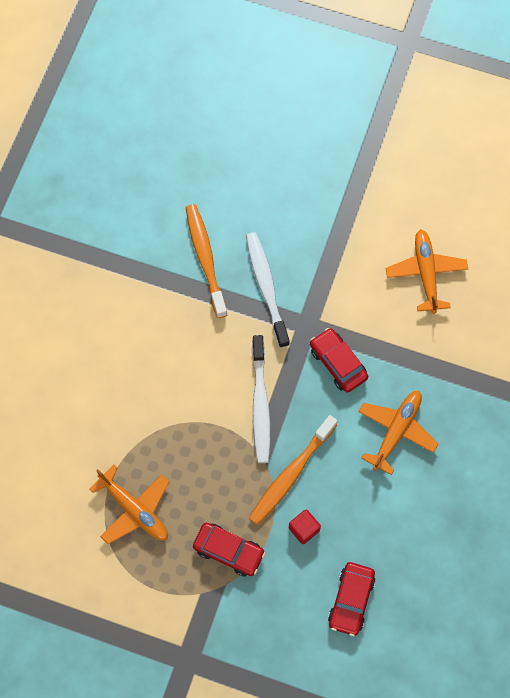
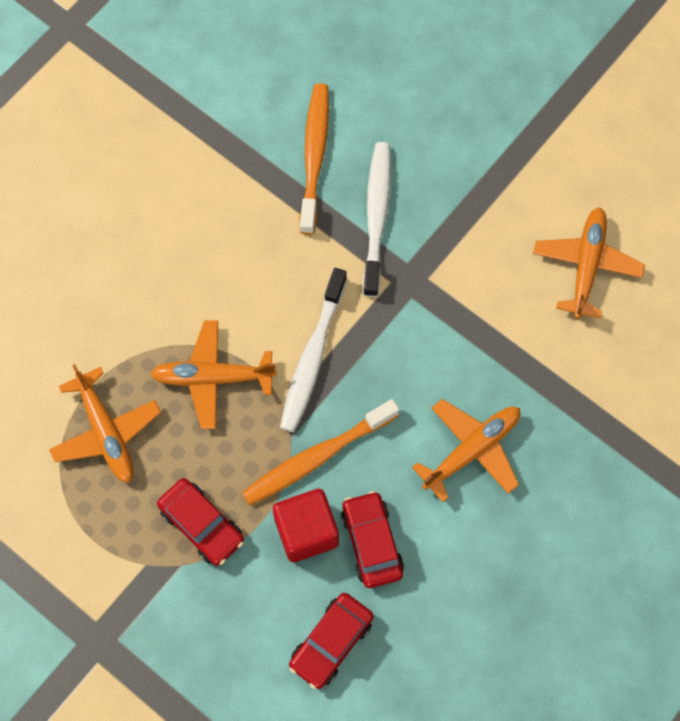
camera: 20 degrees right, 0 degrees up
red cube [289,510,321,544] -> red cube [273,489,339,562], size x1.67
red car [310,328,368,393] -> red car moved to [341,491,404,588]
none -> orange plane [150,320,277,429]

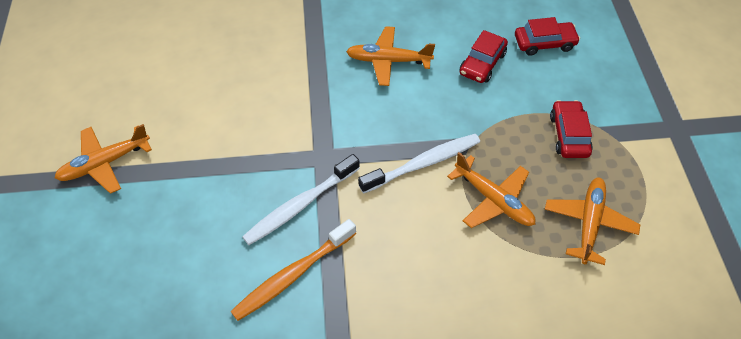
camera: 135 degrees left, 15 degrees down
orange toothbrush [242,399,399,505] -> none
red cube [273,489,339,562] -> none
orange plane [533,207,645,319] -> orange plane moved to [55,124,152,194]

